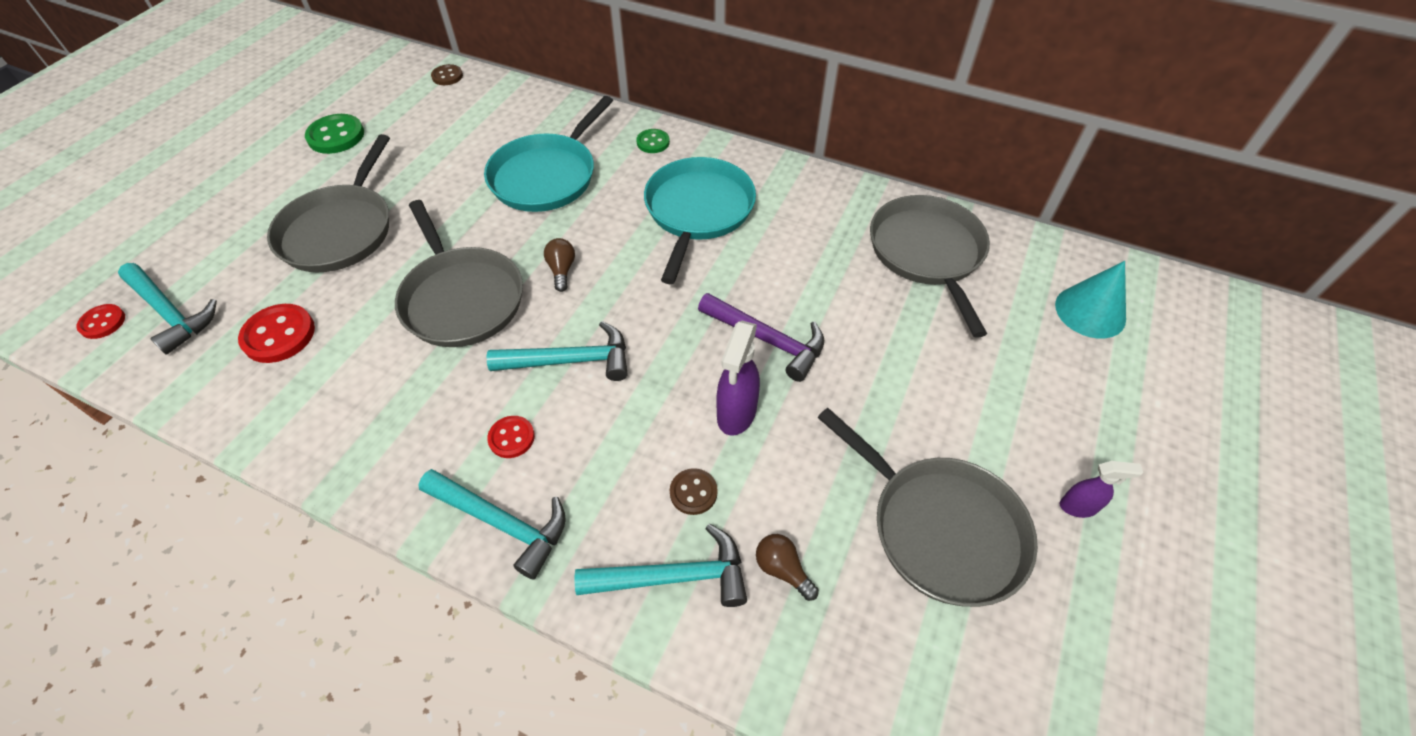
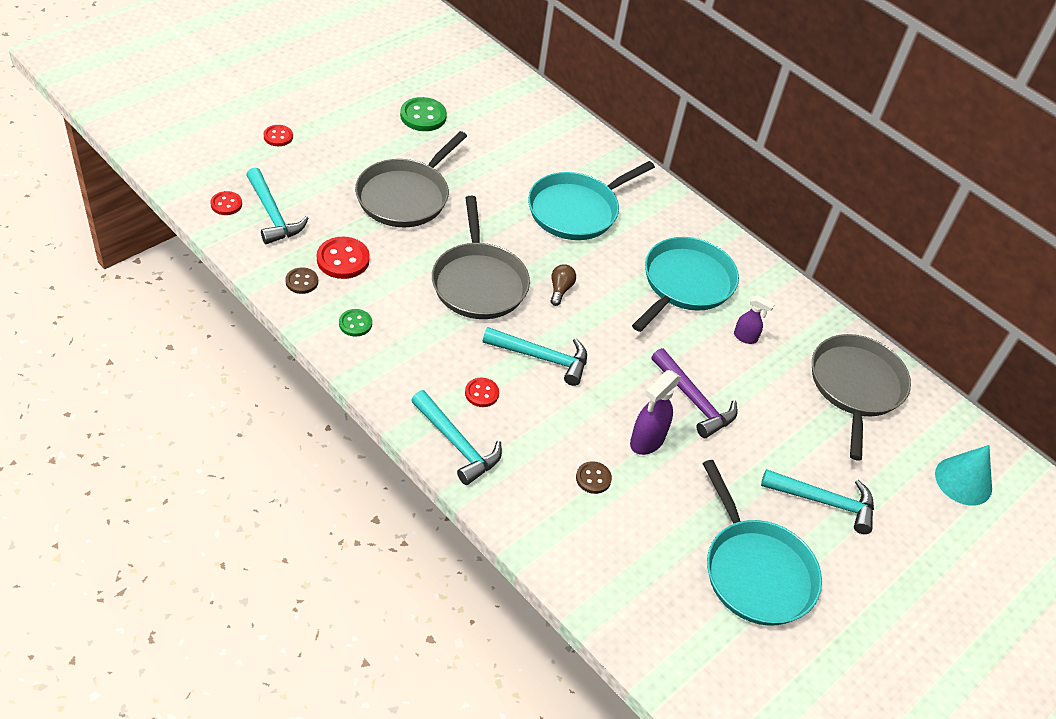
camera: 15 degrees right, 5 degrees down
brown button [431,64,463,85] -> brown button moved to [286,267,318,294]
turquoise hammer [575,524,747,607] -> turquoise hammer moved to [761,469,874,534]
green button [636,129,670,153] -> green button moved to [339,309,372,337]
brown light bulb [756,534,819,601] -> none
grey pan [817,408,1038,607] -> turquoise pan [702,460,822,626]
purple spray bottle [1060,461,1143,518] -> purple spray bottle moved to [734,295,775,344]
none -> red button [263,125,293,146]

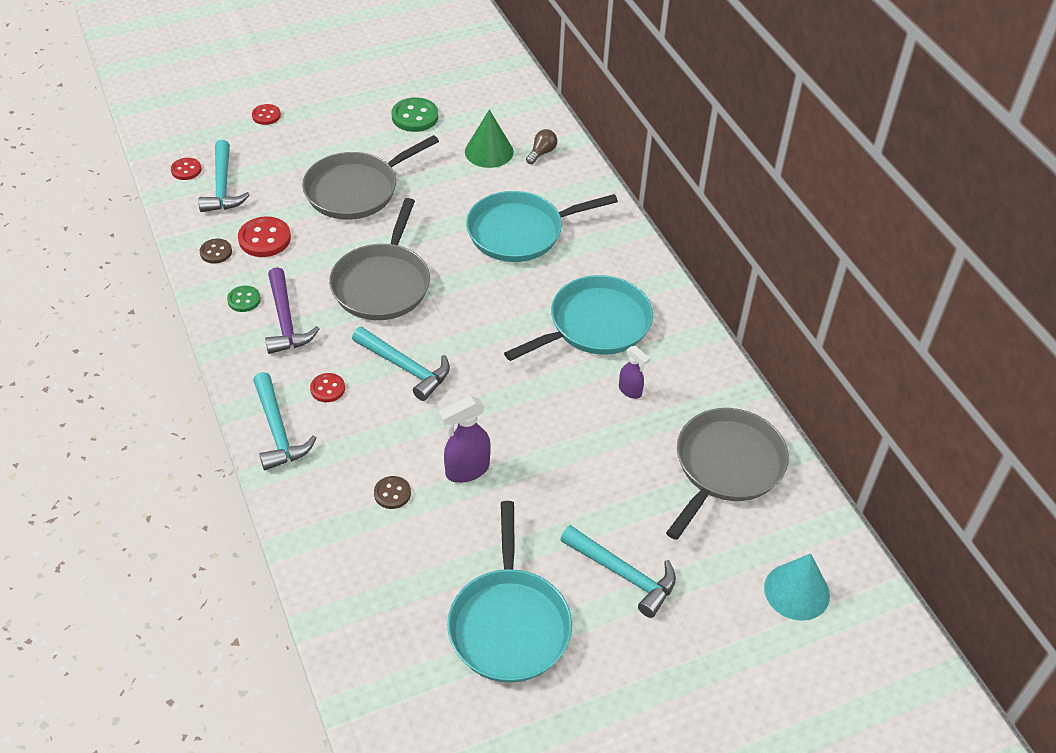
camera: 25 degrees right, 0 degrees up
brown light bulb [550,264,576,306] -> brown light bulb moved to [526,129,557,164]
purple hammer [651,348,738,438] -> purple hammer moved to [265,267,320,354]
none -> green cone [465,109,514,168]

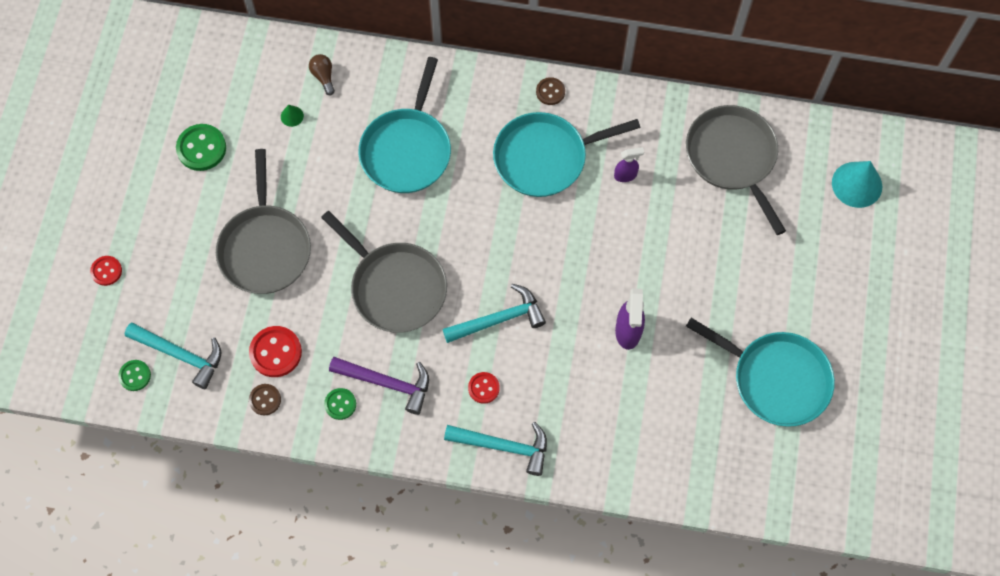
camera: 55 degrees left, 20 degrees up
red button [171,158,201,180] -> green button [118,360,151,391]
brown button [374,476,411,509] -> brown button moved to [536,77,565,105]
green cone [465,109,514,168] -> green cone [281,105,304,127], size x0.47
turquoise pan [504,275,653,361] -> turquoise pan turned 105 degrees counterclockwise [493,112,641,197]
turquoise hammer [560,525,676,618] -> none

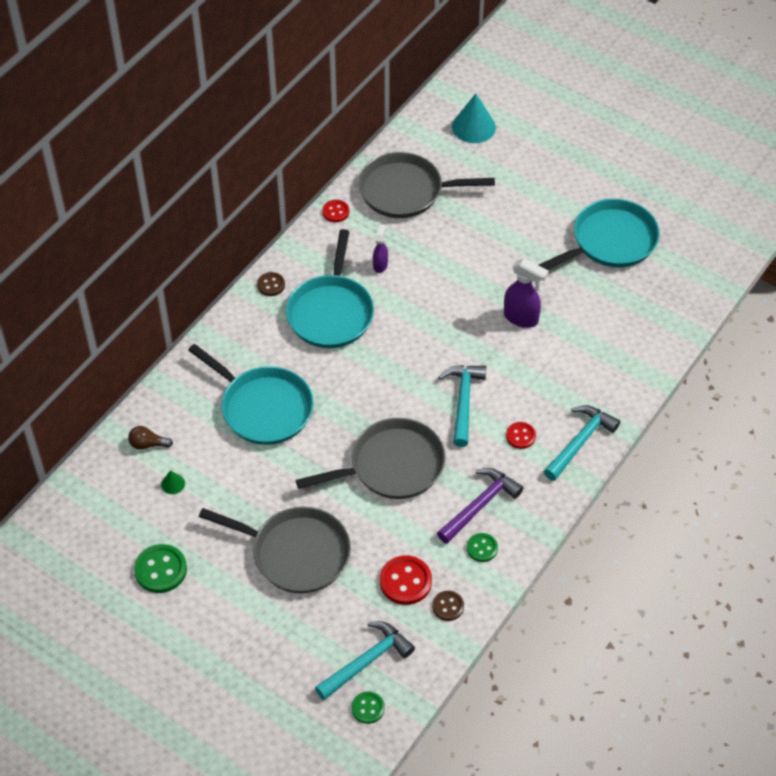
camera: 65 degrees left, 15 degrees down
red button [90,256,122,286] -> red button moved to [322,200,349,222]

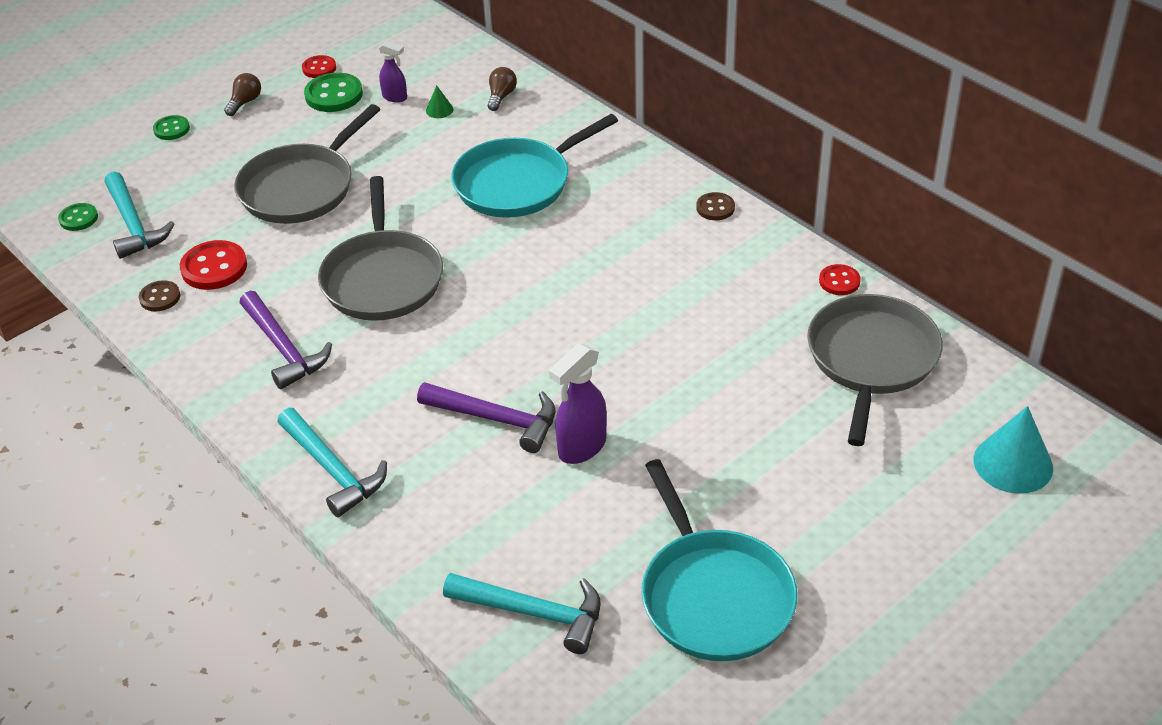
camera: 105 degrees right, 10 degrees down
turquoise pan [286,229,374,348] -> none
purple spray bottle [373,224,388,273] -> purple spray bottle moved to [378,41,407,103]
turquoise hammer [438,365,486,447] -> turquoise hammer moved to [443,573,601,654]
green button [467,533,498,562] -> green button moved to [153,115,190,140]
red button [506,422,536,449] -> red button moved to [302,55,336,78]
none -> brown light bulb [224,73,261,116]
none -> purple hammer [417,382,555,453]

